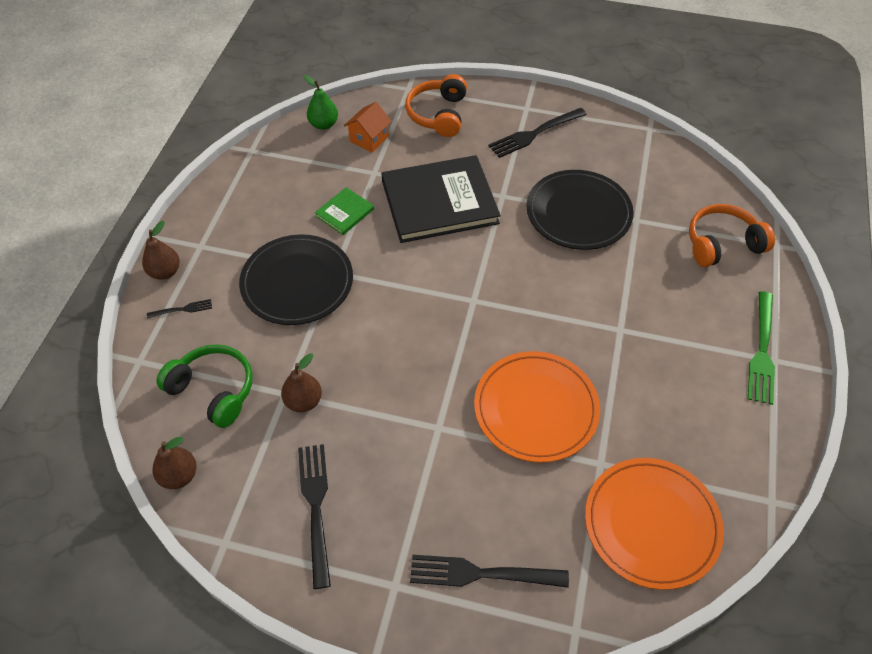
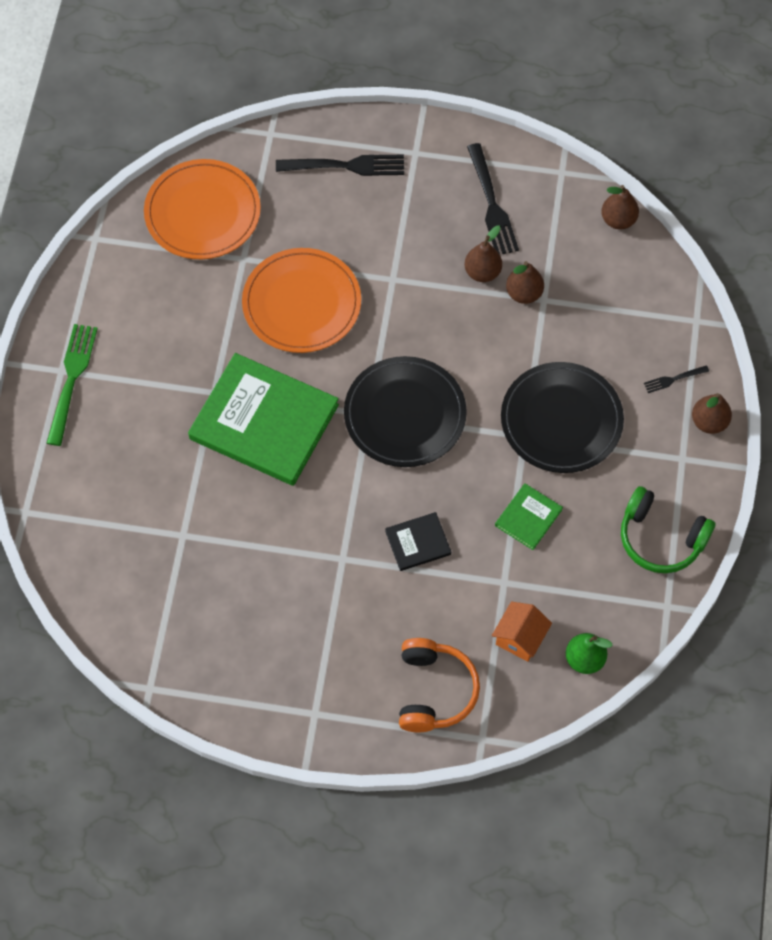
camera: 175 degrees right, 10 degrees up
green headphones [156,345,253,428] -> green headphones moved to [621,486,716,573]
black book [381,155,501,243] -> black book [385,512,451,571], size x0.45
black fork [488,108,587,158] -> none
black plate [526,170,634,250] -> black plate moved to [344,356,467,467]
orange headphones [689,204,775,267] -> none
none -> green book [188,353,339,486]
none -> brown pear [464,225,502,282]

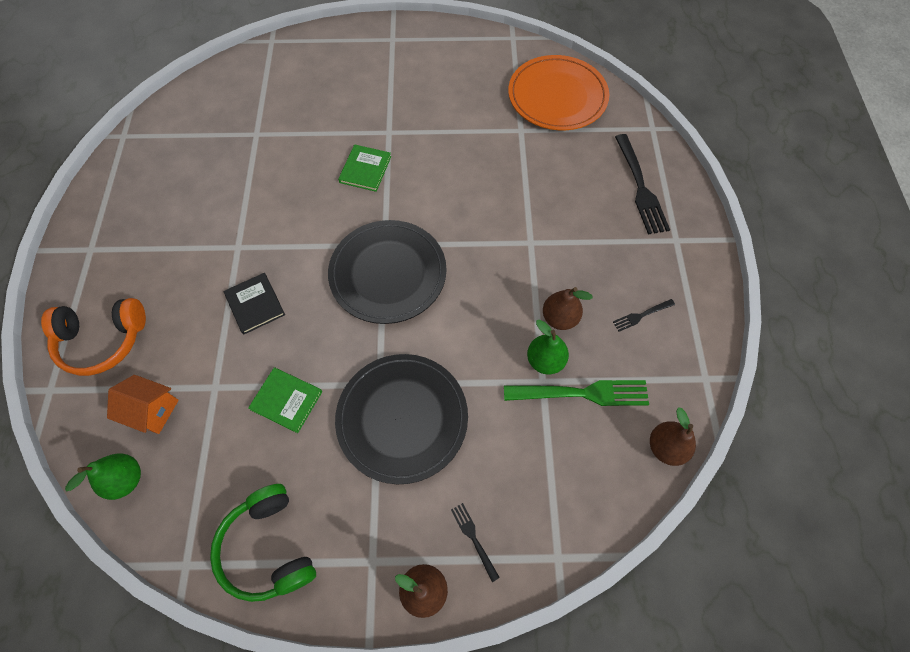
camera: 80 degrees right, 0 degrees up
green fork [47,324,98,446] -> green fork moved to [504,380,649,406]
green book [188,353,339,486] -> green book [338,144,391,192], size x0.45
orange plate [242,248,361,353] -> none
black fork [467,143,519,254] -> black fork [613,299,675,332], size x0.49
brown pear [506,261,544,304] -> green pear [527,320,569,374]
green headphones [621,486,716,573] -> green headphones turned 45 degrees counterclockwise [210,484,316,602]

